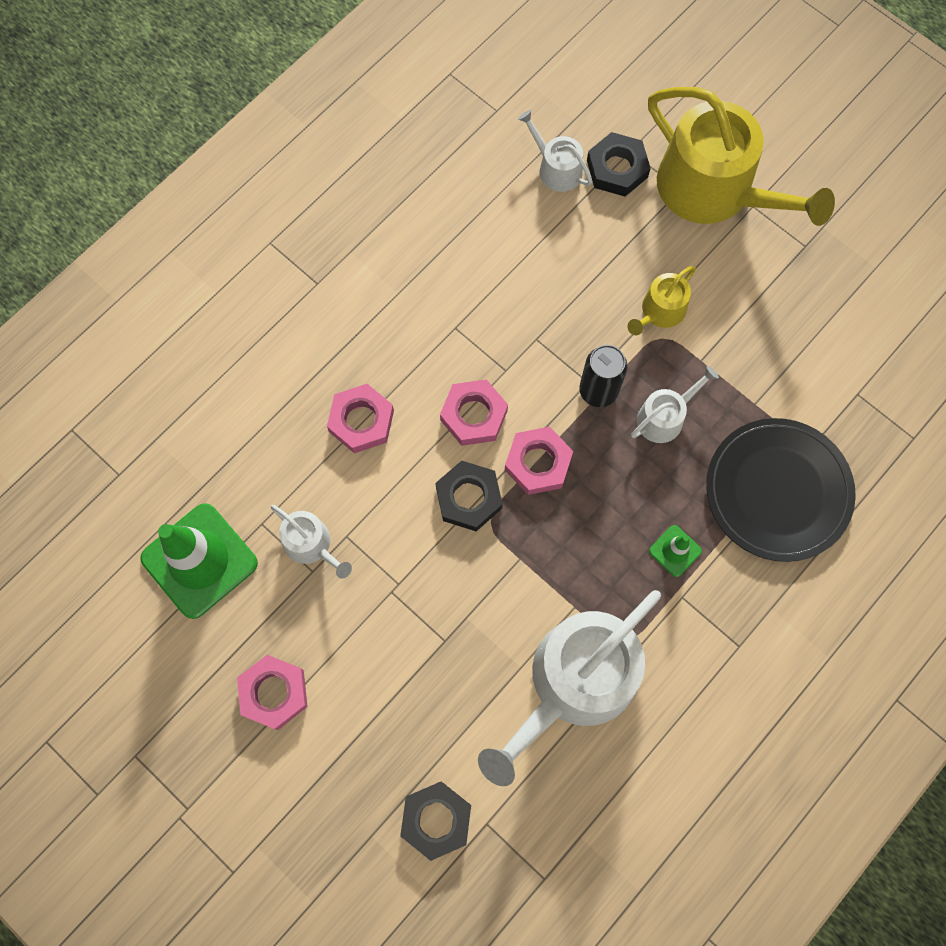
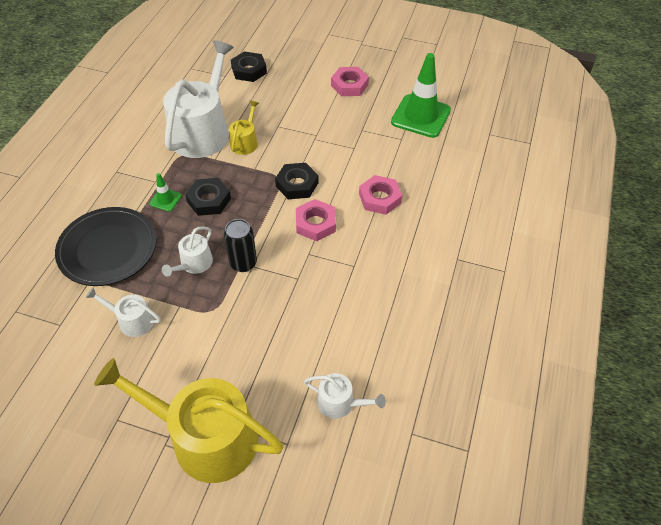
camera: 155 degrees right, 20 degrees down
white watering can [271,505,352,579] -> white watering can moved to [86,287,161,337]
pink nut [505,427,573,495] -> none
black nut [587,132,651,196] -> black nut moved to [185,178,231,216]
yellow watering can [627,266,696,335] -> yellow watering can moved to [229,101,259,155]

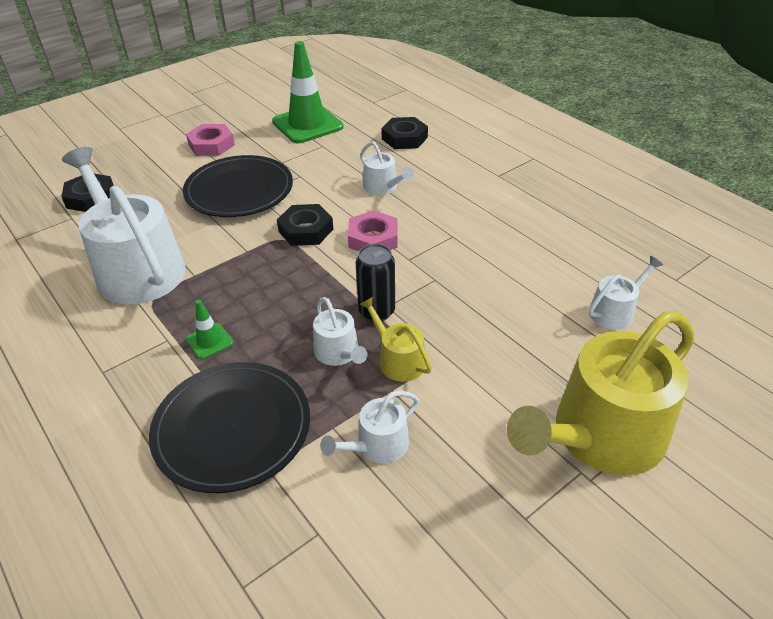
camera: 55 degrees left, 10 degrees down
black nut [185,178,231,216] -> black nut moved to [381,117,428,149]
yellow watering can [229,101,259,155] -> yellow watering can moved to [359,297,432,382]
pink nut [359,175,402,215] -> white watering can [360,141,413,195]
none -> black plate [183,155,293,217]

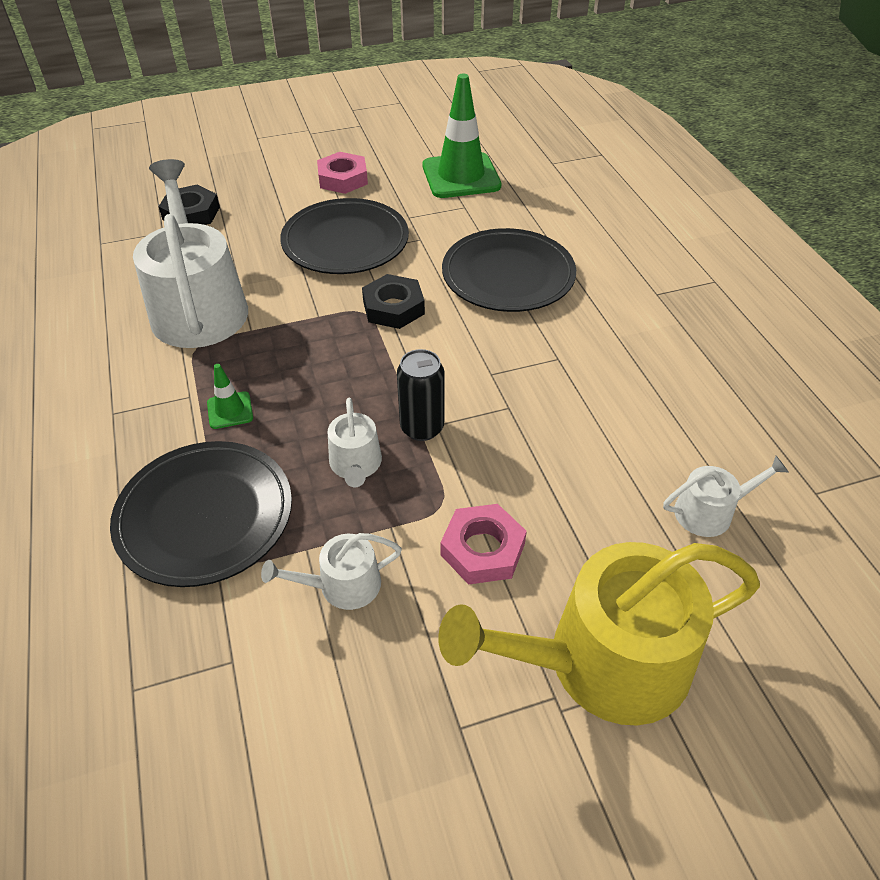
camera: 20 degrees right, 5 degrees up
pink nut [348,210,398,251] -> pink nut moved to [441,504,527,585]
yellow watering can [359,297,432,382] -> none
white watering can [360,141,413,195] -> black plate [442,228,576,312]
black nut [381,117,428,149] -> none

